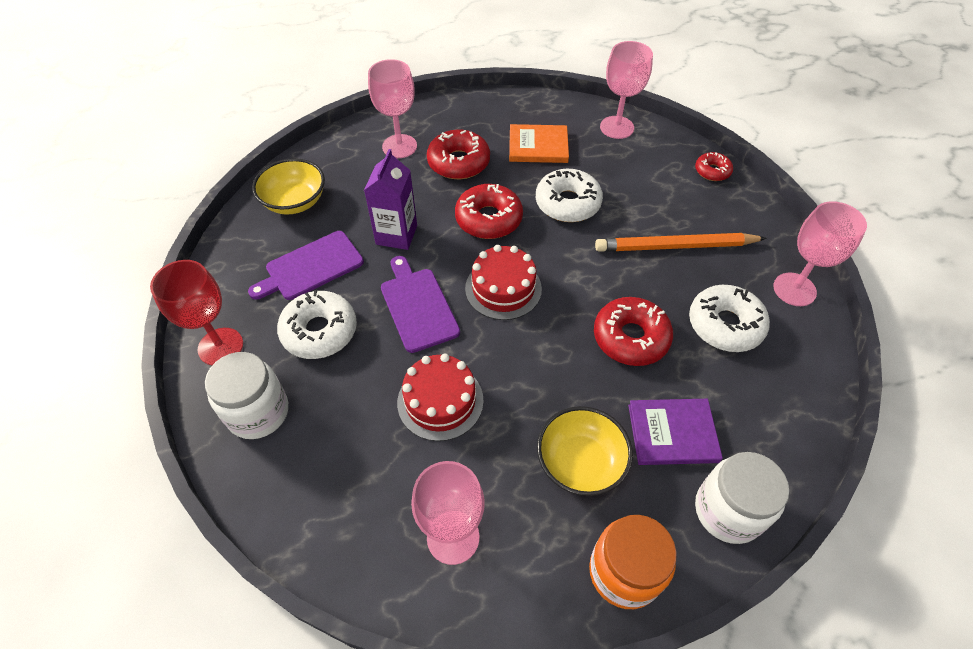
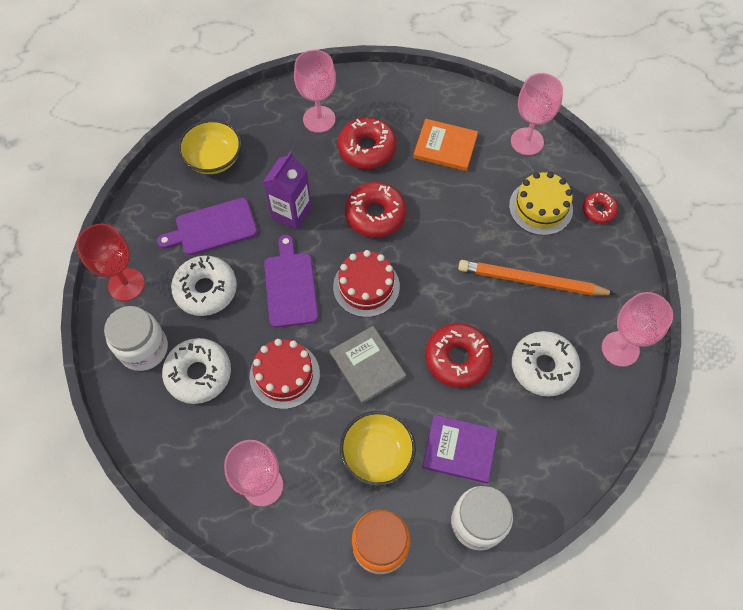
camera: 15 degrees right, 10 degrees up
white donut [536,169,603,222] -> white donut moved to [162,338,231,404]
none -> grey book [330,326,406,404]
none -> yellow cake [509,172,573,235]

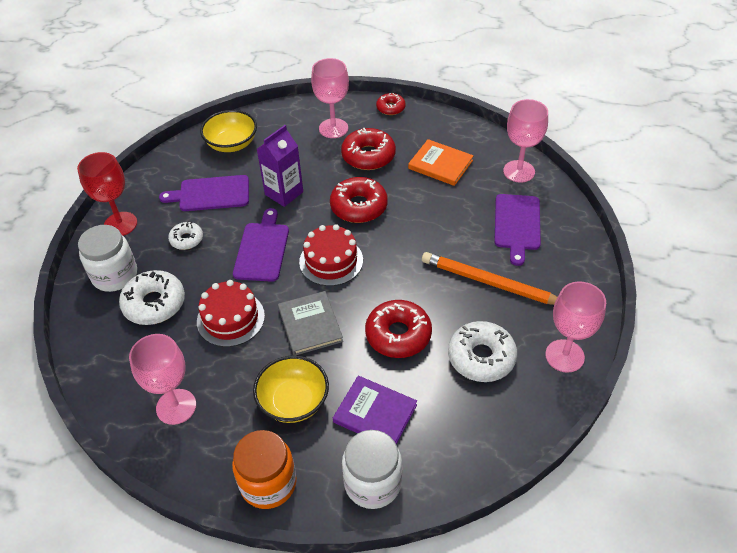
camera: 15 degrees right, 15 degrees down
white donut [171,256,237,316] -> white donut [168,222,203,250], size x0.57
yellow cake [509,172,573,235] -> purple cutting board [494,194,541,266]
red donut [582,192,618,224] -> red donut moved to [376,93,406,115]

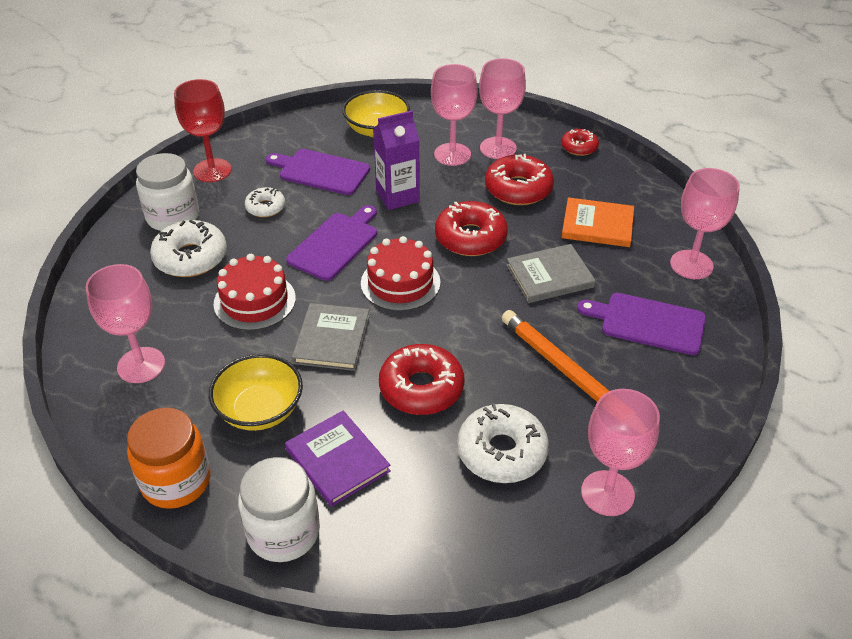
camera: 25 degrees right, 5 degrees down
orange book [408,139,474,186] -> orange book turned 45 degrees counterclockwise [561,197,634,247]
purple cutting board [494,194,541,266] -> purple cutting board turned 75 degrees clockwise [577,293,706,355]
none -> pink goblet [431,64,478,166]
none -> grey book [506,244,596,303]

